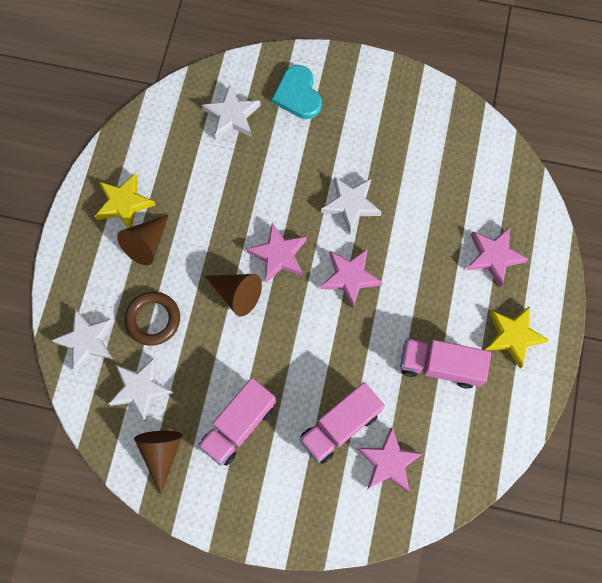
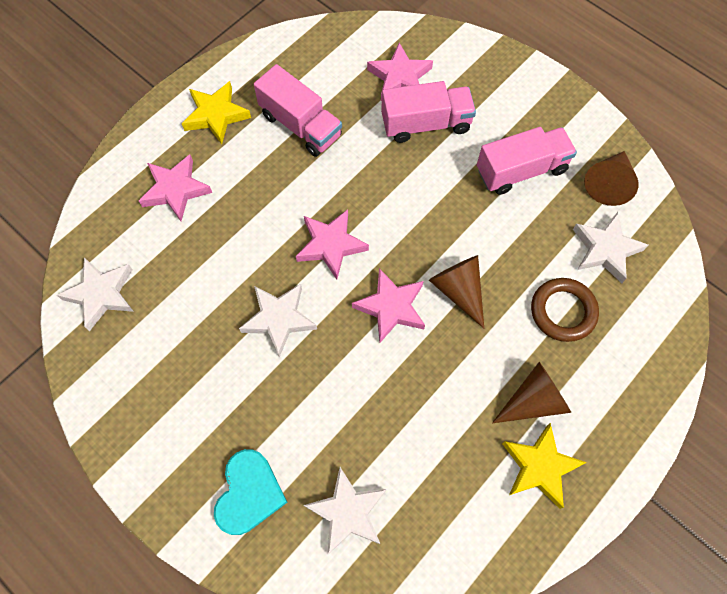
camera: 150 degrees left, 5 degrees down
white star [51,309,114,373] -> white star moved to [57,257,134,331]

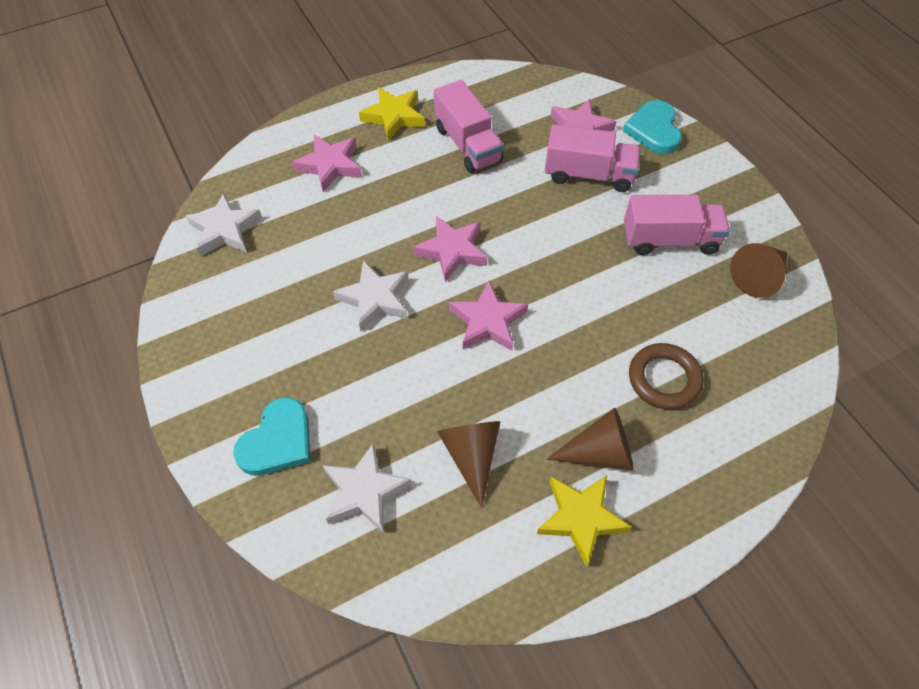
camera: 20 degrees right, 10 degrees down
brown cone [429,255,484,328] -> brown cone moved to [437,421,500,508]
white star [573,212,648,283] -> none
none -> turquoise heart [623,100,682,154]

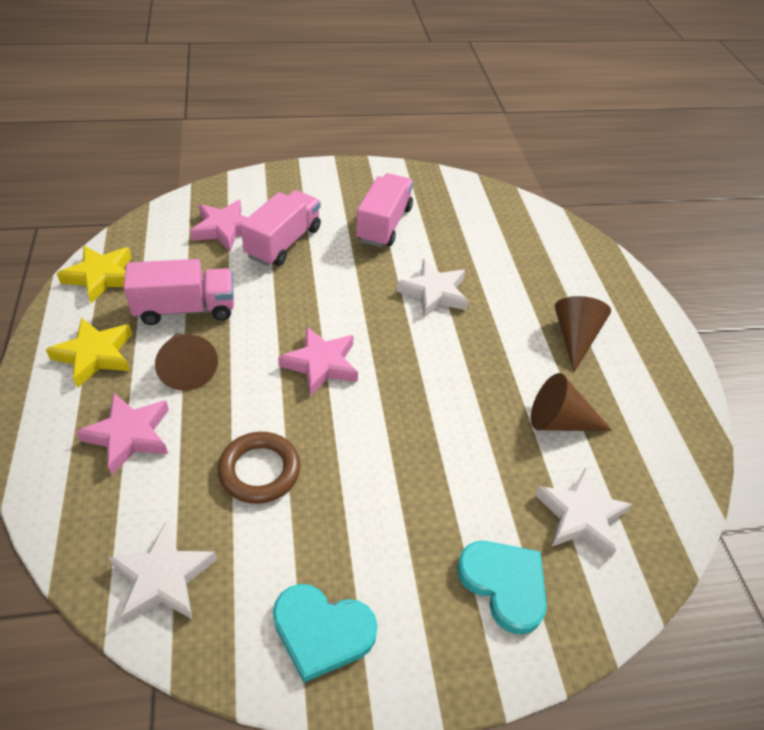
camera: 75 degrees left, 10 degrees down
white star [333,260,409,331] -> white star moved to [397,259,468,318]
pink star [449,281,528,351] -> none
yellow star [537,475,632,567] -> yellow star moved to [57,245,132,304]
turquoise heart [623,100,682,154] -> turquoise heart moved to [273,584,378,683]
brown ring [629,343,704,410] -> brown ring moved to [217,432,300,504]
brown cone [730,243,787,298] -> brown cone moved to [155,333,218,391]

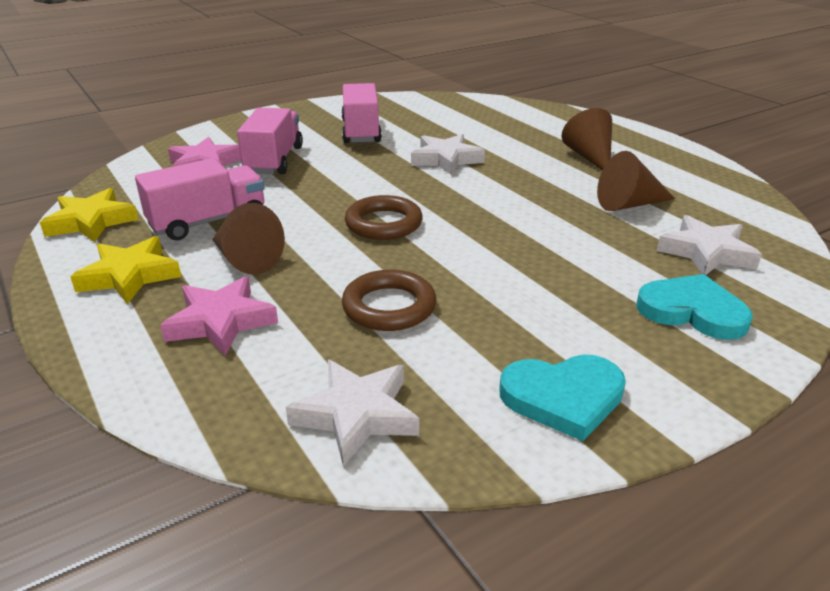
camera: 20 degrees left, 15 degrees down
pink star [278,326,358,396] -> brown ring [345,195,423,240]

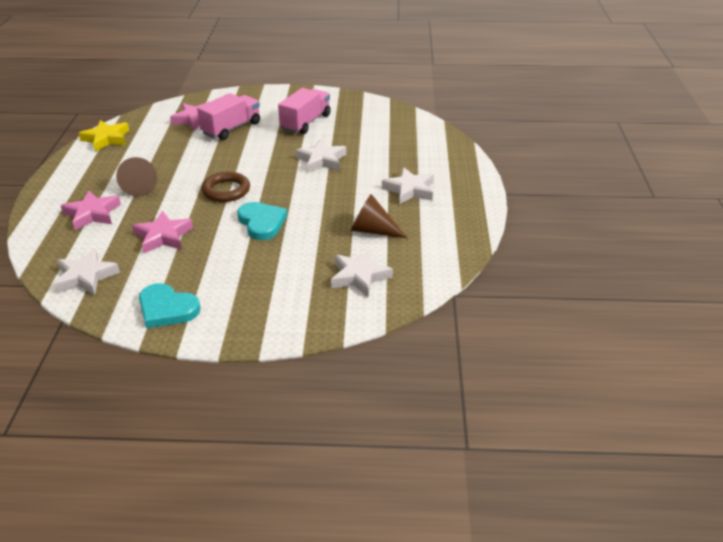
camera: 35 degrees right, 5 degrees up
yellow star [70,236,181,304] -> none
pink truck [135,158,265,240] -> none
brown ring [342,270,436,331] -> pink star [132,211,193,253]
brown cone [562,108,612,170] -> white star [382,167,434,205]
turquoise heart [636,274,753,340] -> turquoise heart moved to [237,202,287,240]

